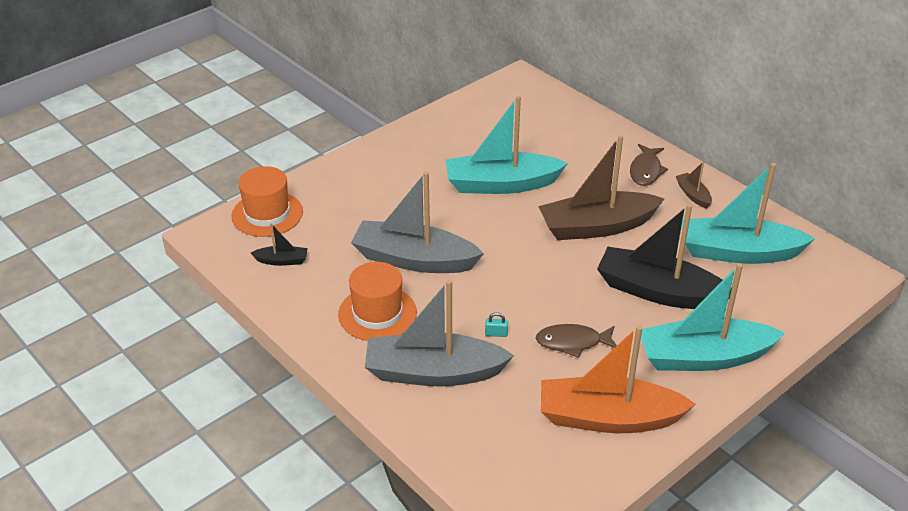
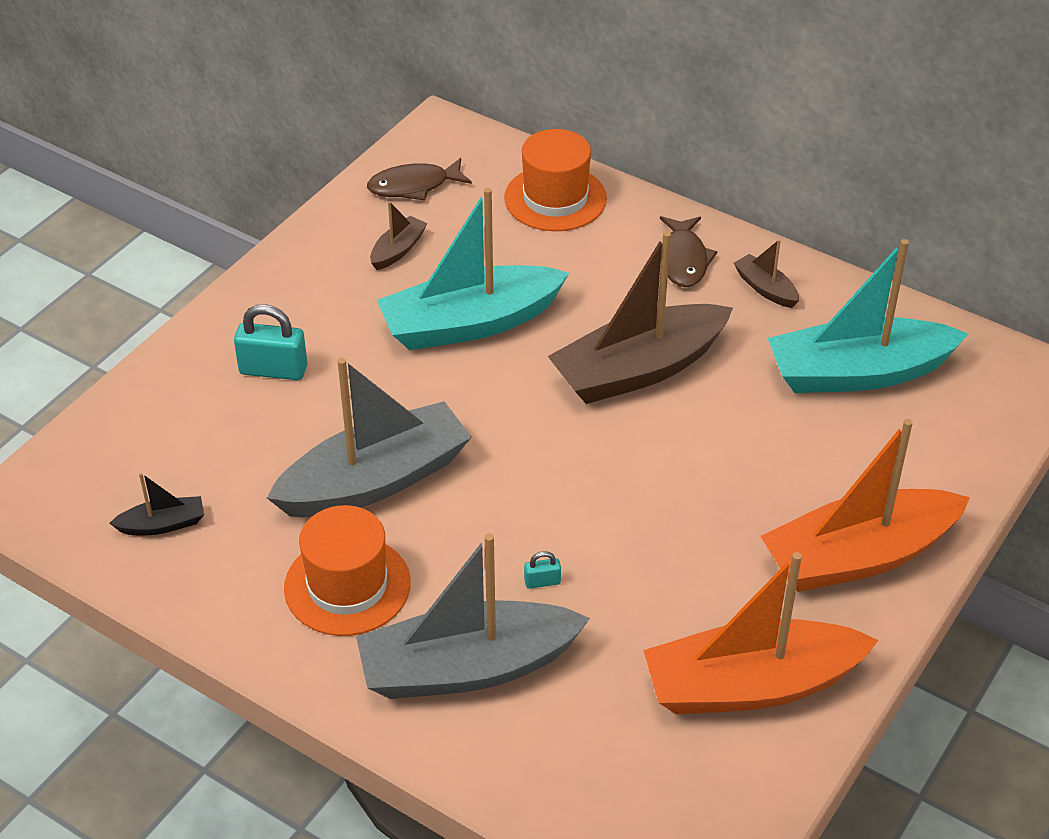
camera: 15 degrees left, 5 degrees up
orange hat [232,166,303,237] -> orange hat moved to [504,129,607,231]
grey boat [351,171,484,273] -> grey boat turned 150 degrees clockwise [267,358,472,517]
brown fish [536,324,617,358] -> brown fish moved to [367,158,472,200]
black boat [597,204,732,309] -> none
turquoise boat [641,263,785,371] -> orange boat [760,419,970,592]
none -> turquoise padlock [234,304,307,380]
none -> brown boat [370,201,428,270]

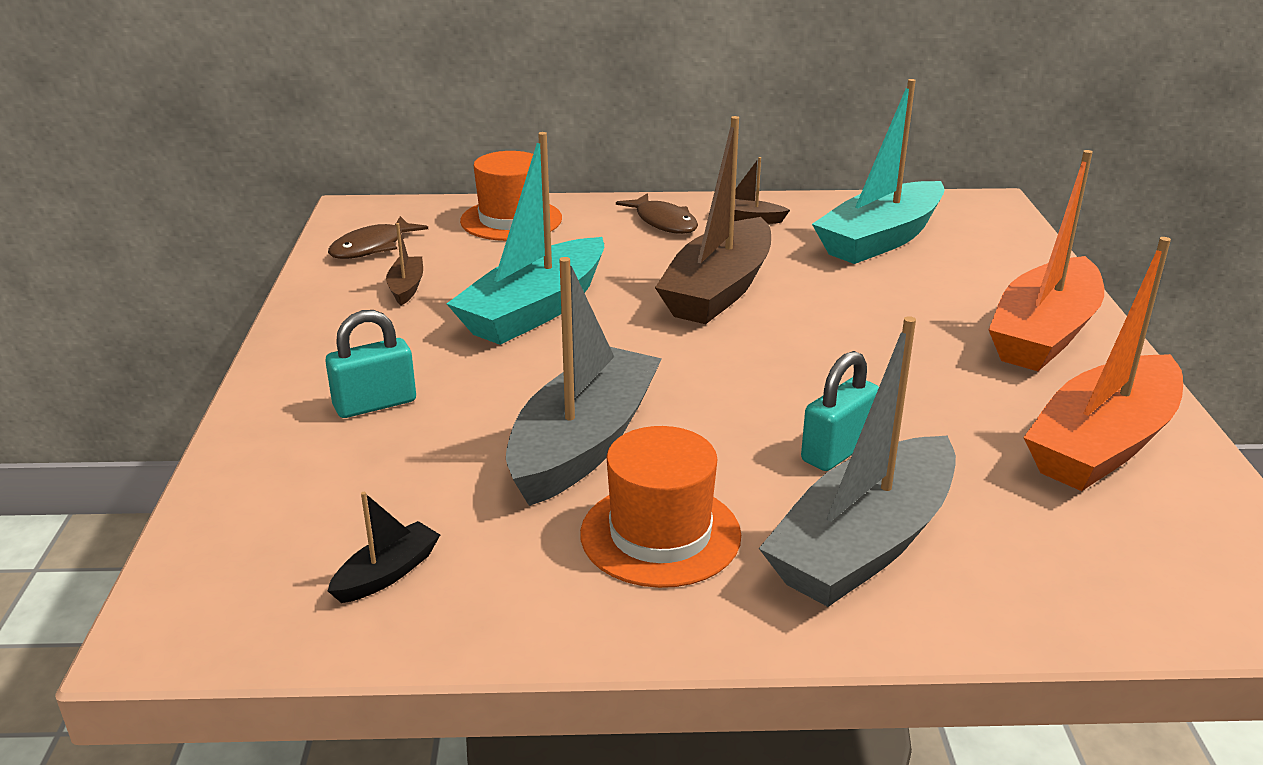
camera: 35 degrees left, 15 degrees down
turquoise padlock [524,551,561,589] -> turquoise padlock [801,351,879,471], size x2.09

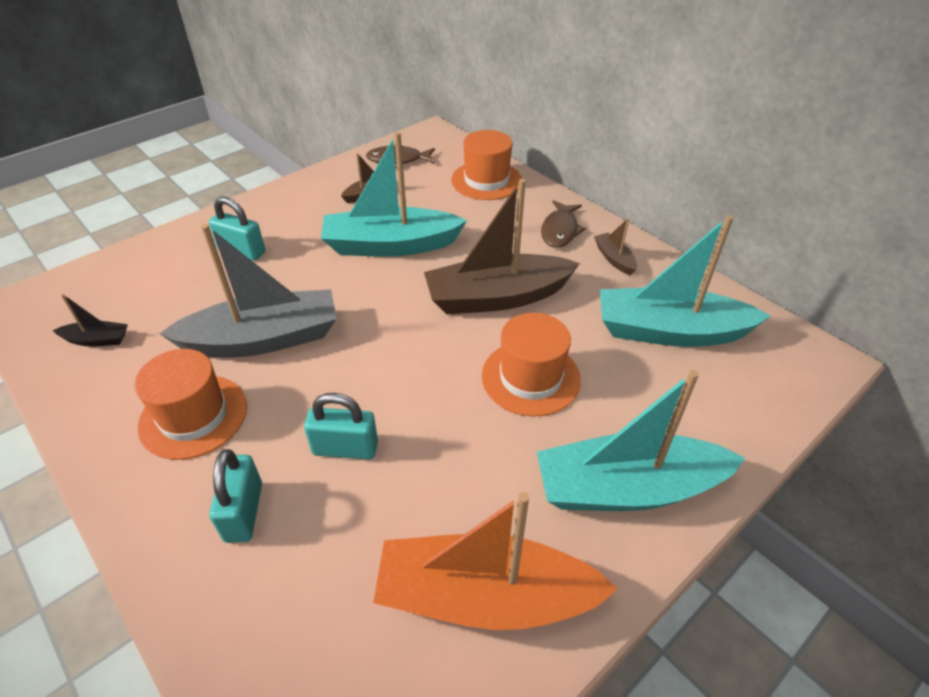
camera: 50 degrees right, 15 degrees up
grey boat [759,316,956,607] -> turquoise padlock [209,449,262,543]
orange boat [988,150,1104,371] -> turquoise boat [537,370,745,511]
none -> orange hat [482,313,581,416]

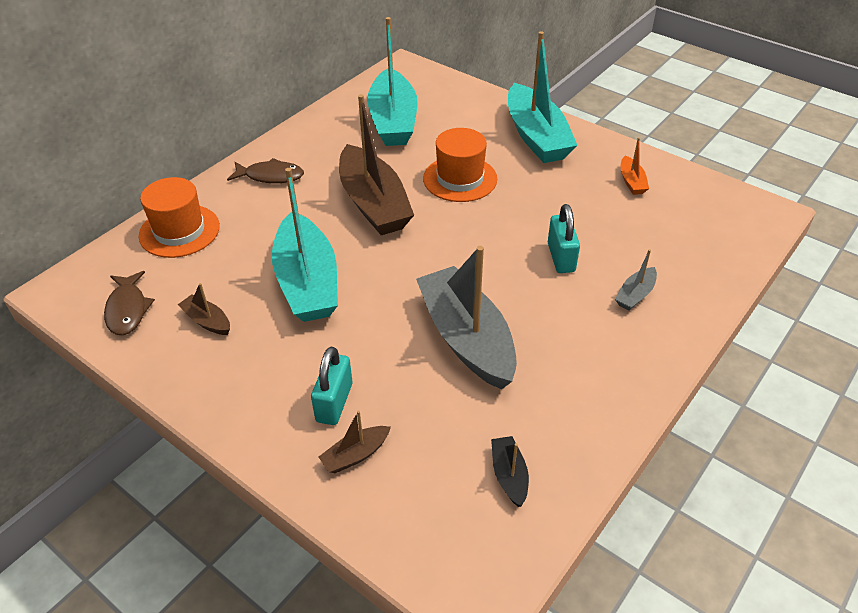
camera: 100 degrees left, 0 degrees up
orange hat [135,349,247,460] -> none
turquoise padlock [209,449,262,543] -> grey boat [615,249,657,311]
orange boat [373,492,618,630] -> orange boat [621,137,649,195], size x0.43
brown boat [594,218,637,275] -> brown boat moved to [319,410,391,473]

